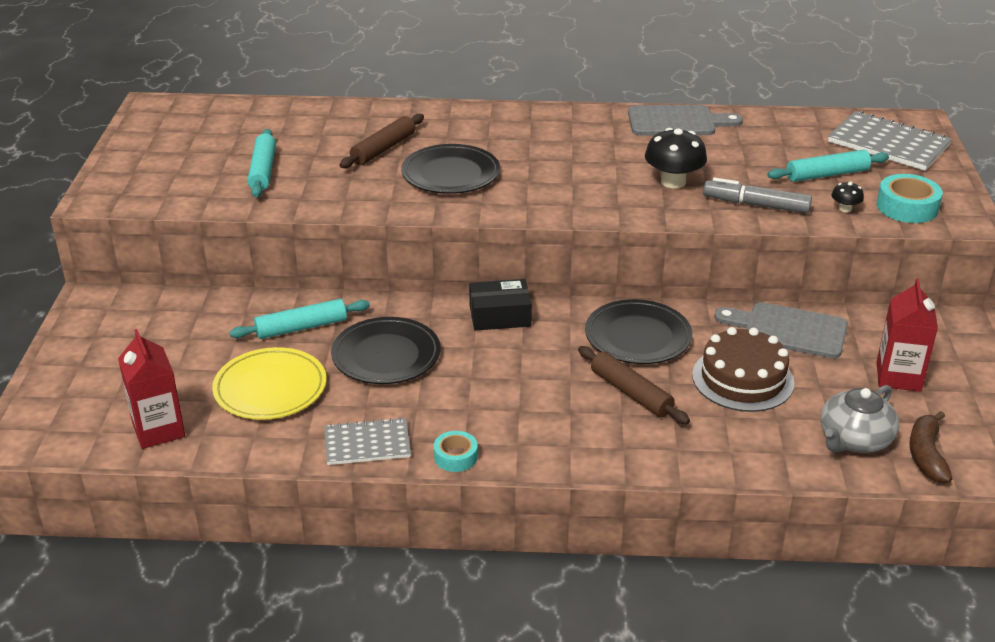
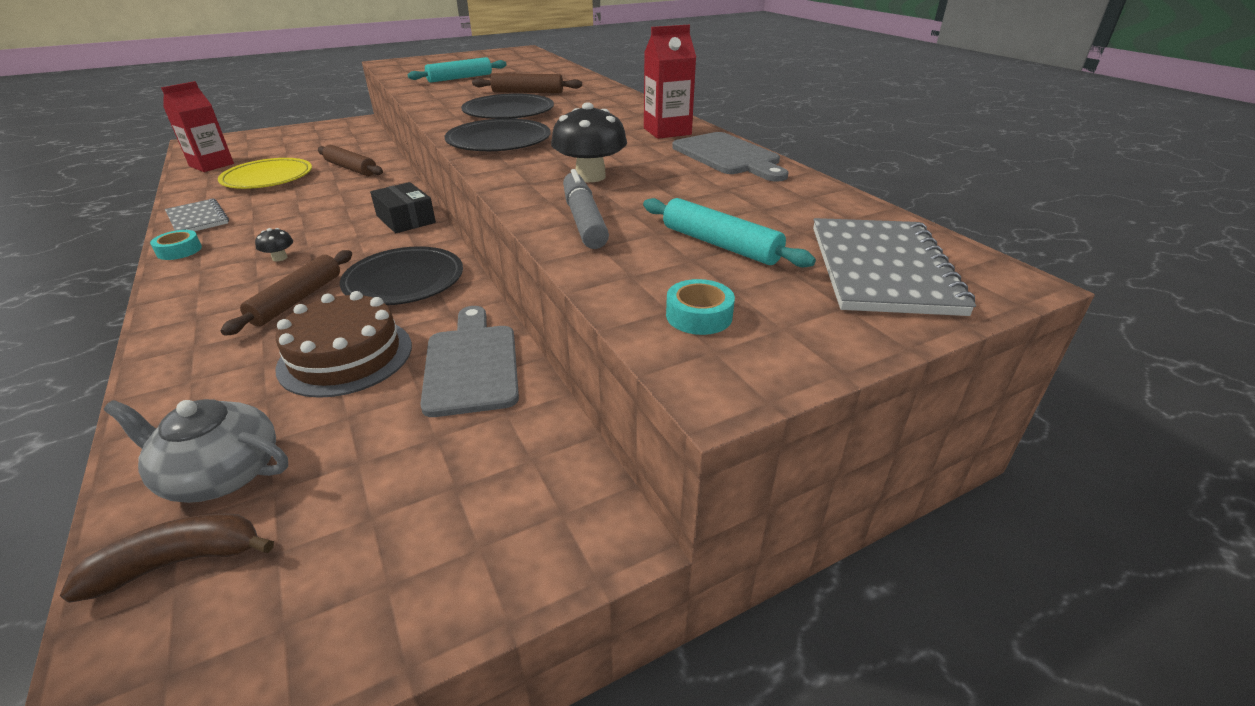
camera: 60 degrees right, 0 degrees up
turquoise rolling pin [229,299,370,339] -> brown rolling pin [318,145,383,176]
black plate [331,317,441,384] -> black plate moved to [445,118,550,151]
black mushroom [831,182,864,212] -> black mushroom moved to [255,228,293,261]
turquoise tape [876,174,943,223] -> turquoise tape [666,279,735,335], size x0.62
red carton [877,278,938,392] -> red carton moved to [644,25,696,139]

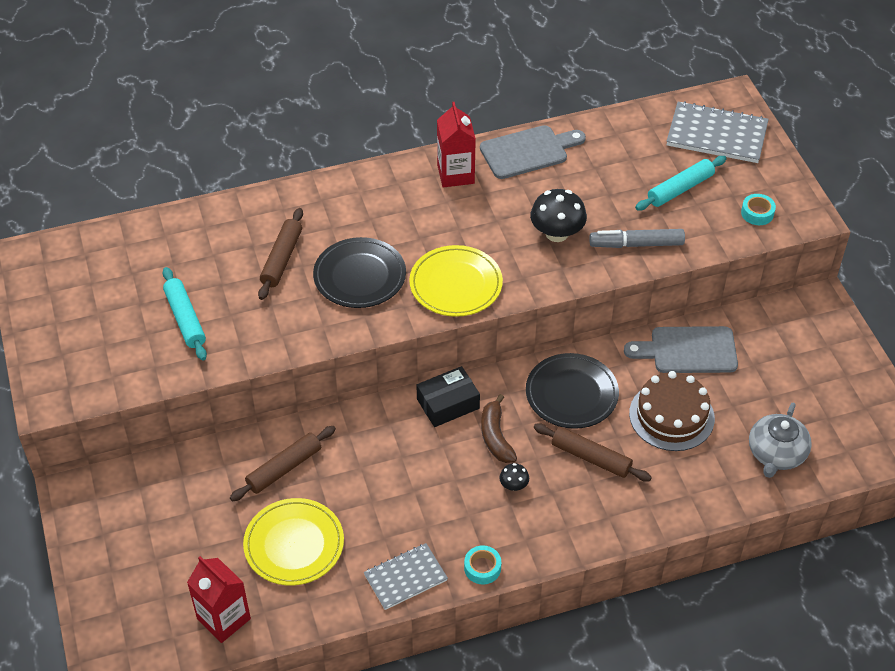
camera: 80 degrees left, 15 degrees up
brown banana [60,513,274,603] -> brown banana moved to [481,394,517,463]
black plate [445,118,550,151] -> yellow plate [409,245,503,317]

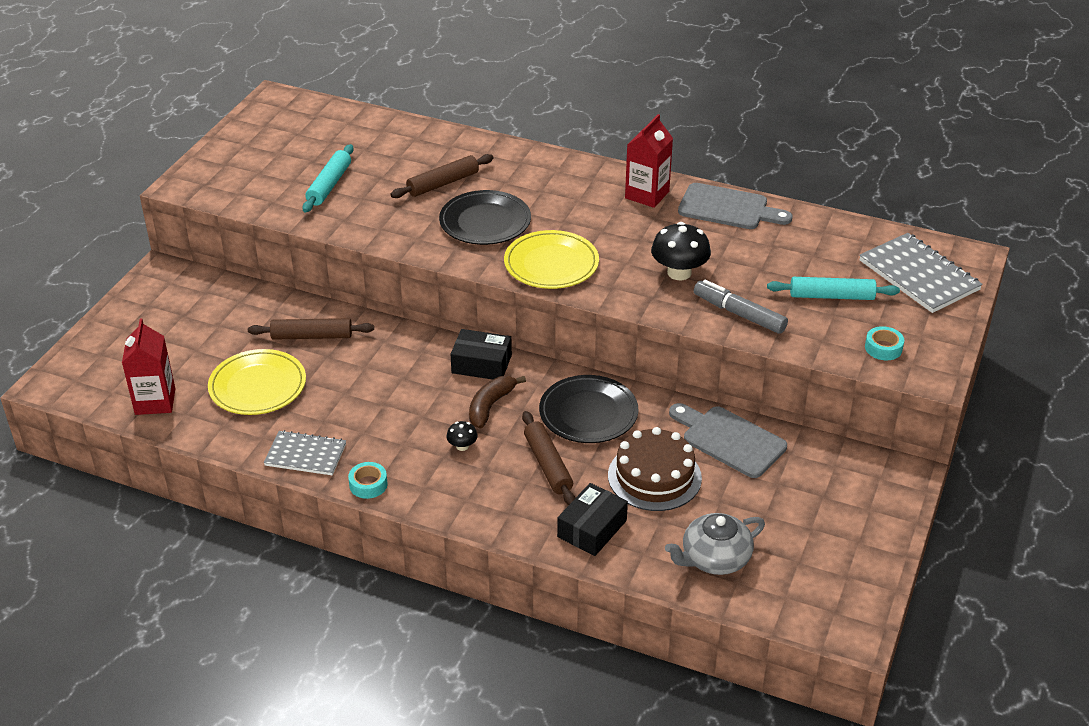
camera: 40 degrees right, 10 degrees down
none -> black box [557,483,628,556]

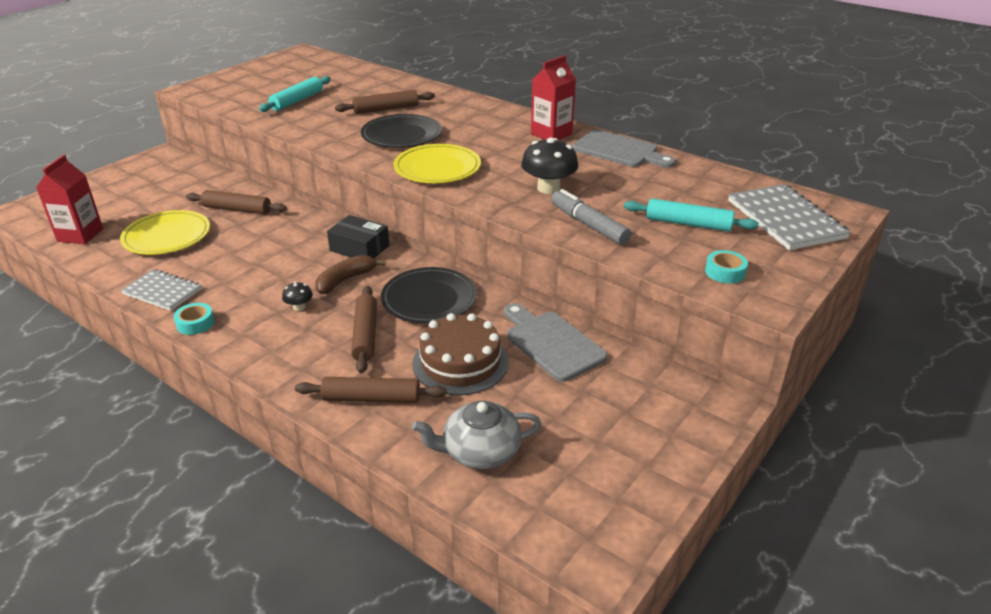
camera: 15 degrees right, 5 degrees down
black box [557,483,628,556] -> brown rolling pin [295,377,447,403]

